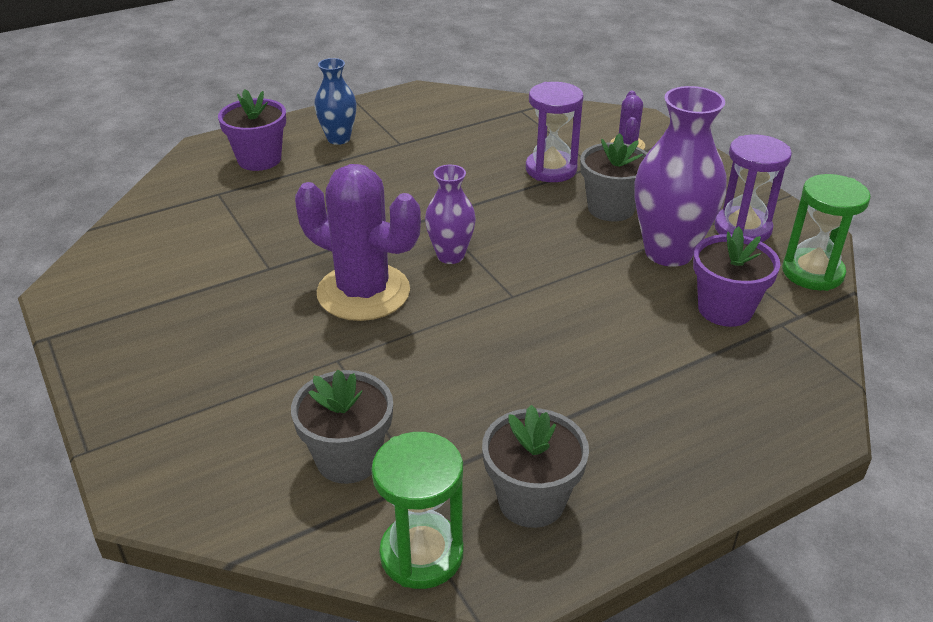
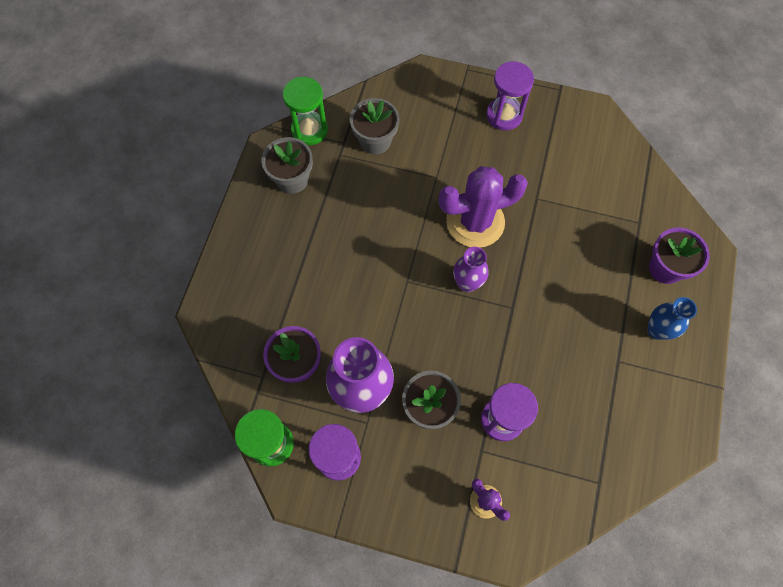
camera: 135 degrees right, 30 degrees up
none -> purple hourglass [486,61,534,130]

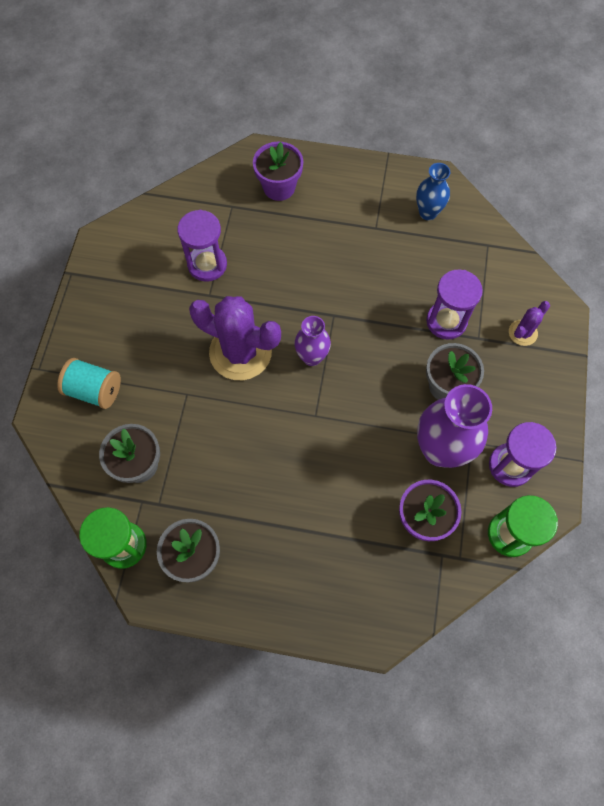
camera: 95 degrees left, 0 degrees up
purple cactus [439,166,528,248] -> purple cactus turned 45 degrees counterclockwise [189,296,281,380]
purple hourglass [486,61,534,130] -> purple hourglass moved to [177,210,227,282]
blue vase [647,297,697,340] -> blue vase moved to [416,163,450,220]
none -> turquoise spool [57,358,121,409]

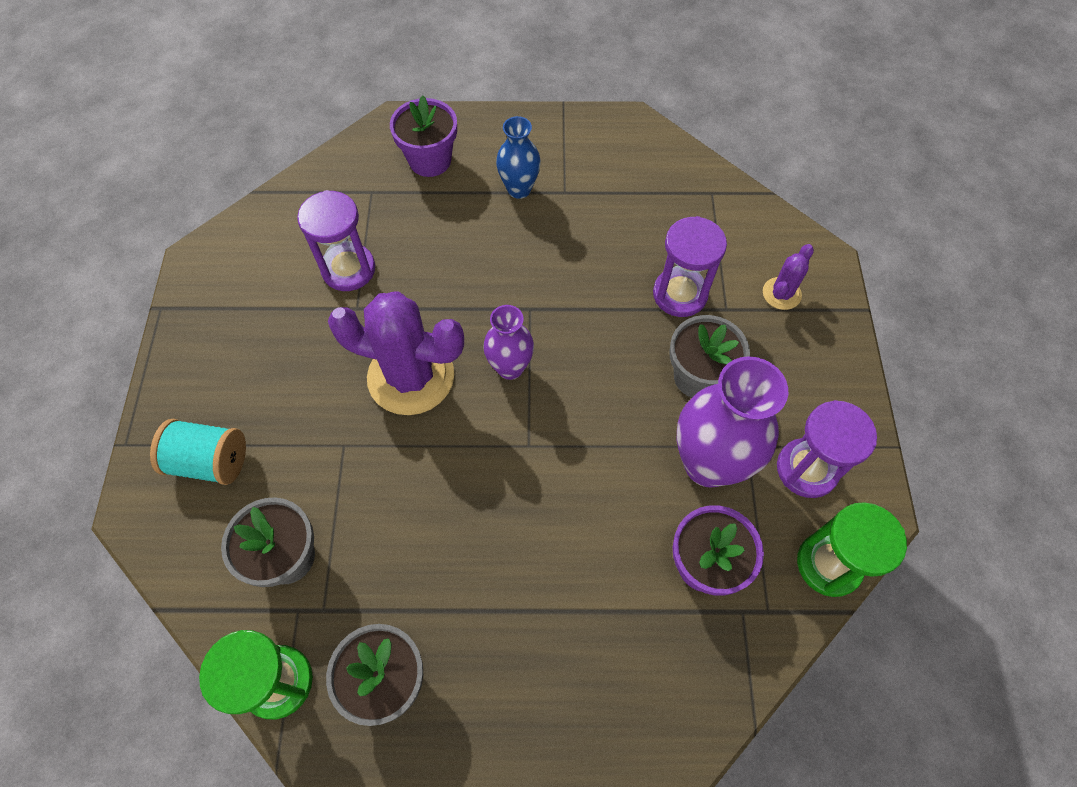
camera: 10 degrees left, 5 degrees down
blue vase [416,163,450,220] -> blue vase moved to [496,116,541,199]

